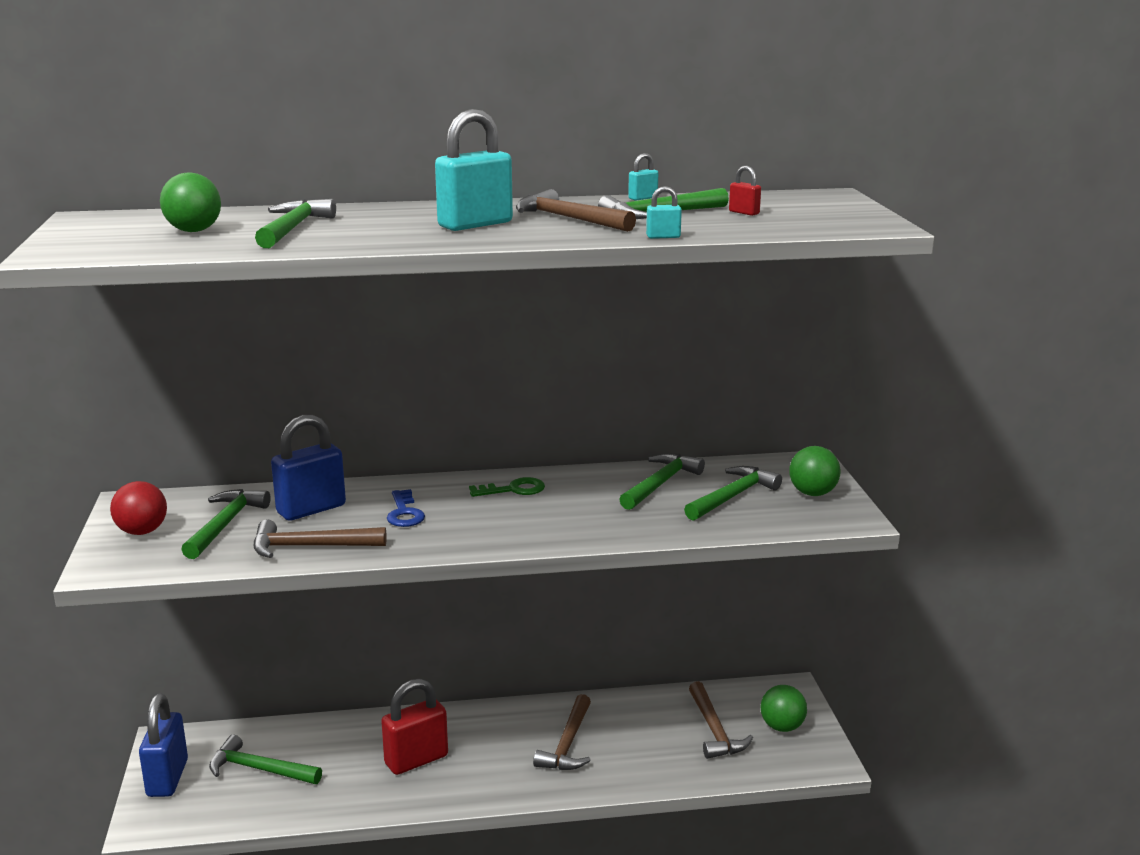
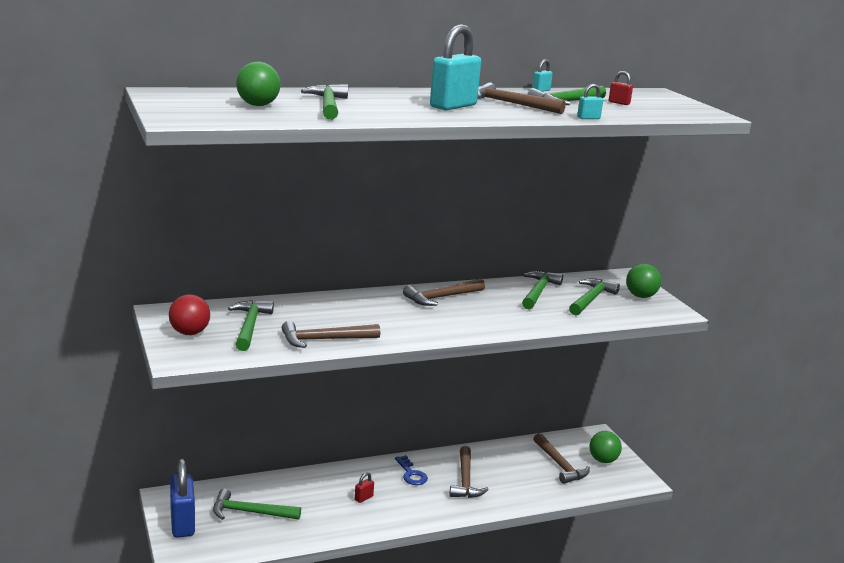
camera: 15 degrees left, 0 degrees up
blue padlock [271,414,346,521] -> none
red padlock [381,679,448,775] -> red padlock [355,472,374,503], size x0.43
blue key [387,489,425,527] -> blue key moved to [395,455,428,485]
green key [469,477,545,497] -> brown hammer [403,279,485,306]

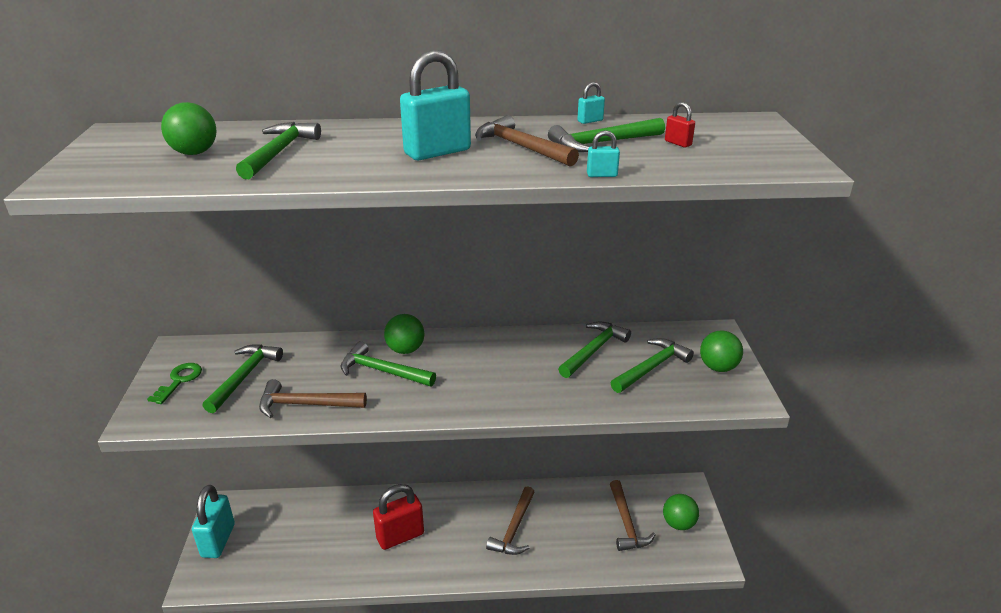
camera: 20 degrees right, 10 degrees up
red ball [169,294,210,335] -> green key [147,363,202,404]
blue padlock [170,458,195,537] -> turquoise padlock [192,485,235,558]
green hammer [213,489,301,520] -> green hammer moved to [341,341,436,386]
red padlock [355,472,374,503] -> red padlock [373,484,424,550], size x2.31
blue key [395,455,428,485] -> none
brown hammer [403,279,485,306] -> none
none -> green ball [384,314,425,354]

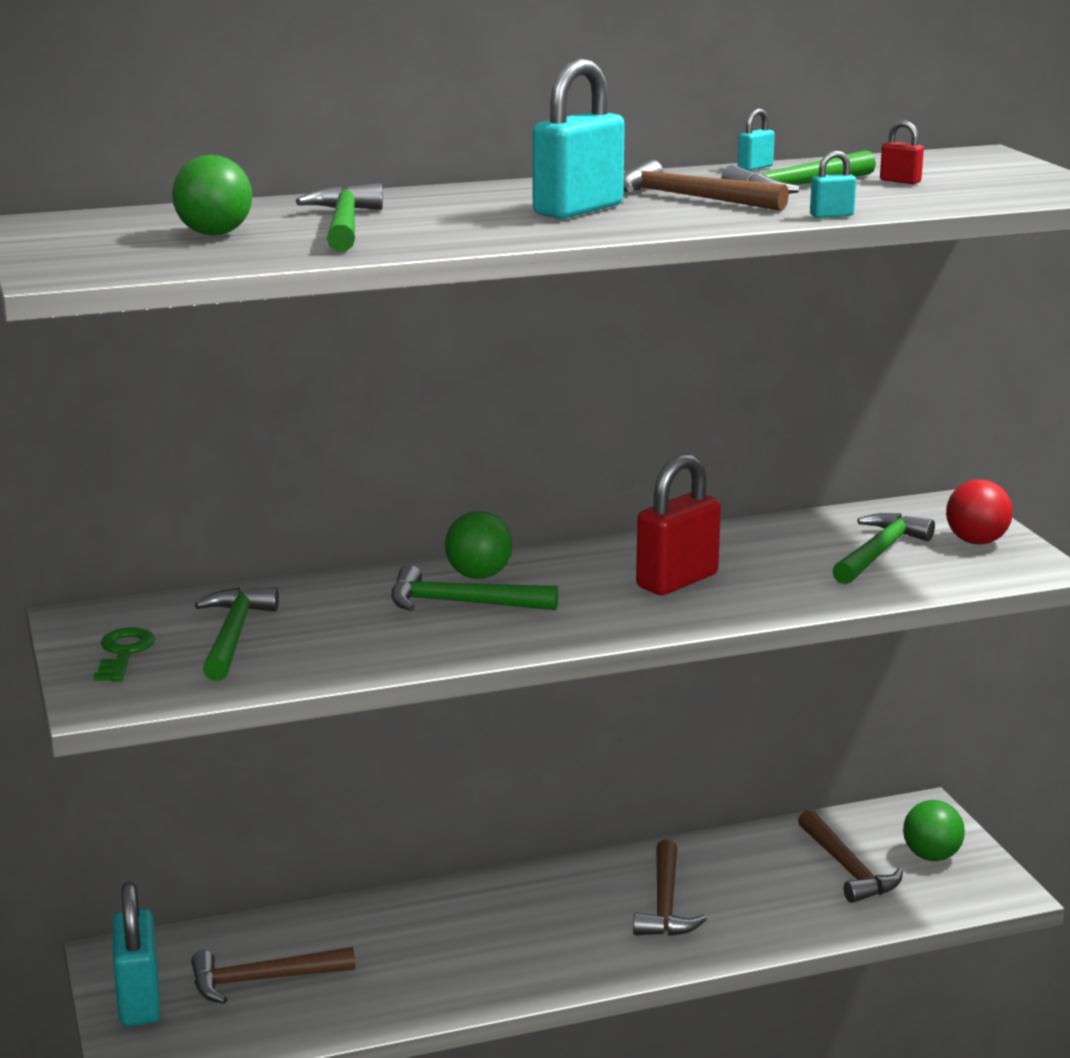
camera: 15 degrees left, 10 degrees down
brown hammer [259,379,367,418] -> brown hammer moved to [191,947,355,1004]
red padlock [373,484,424,550] -> red padlock moved to [636,454,721,595]
green hammer [558,321,631,378] -> none
green ball [700,331,743,372] -> red ball [946,479,1013,545]

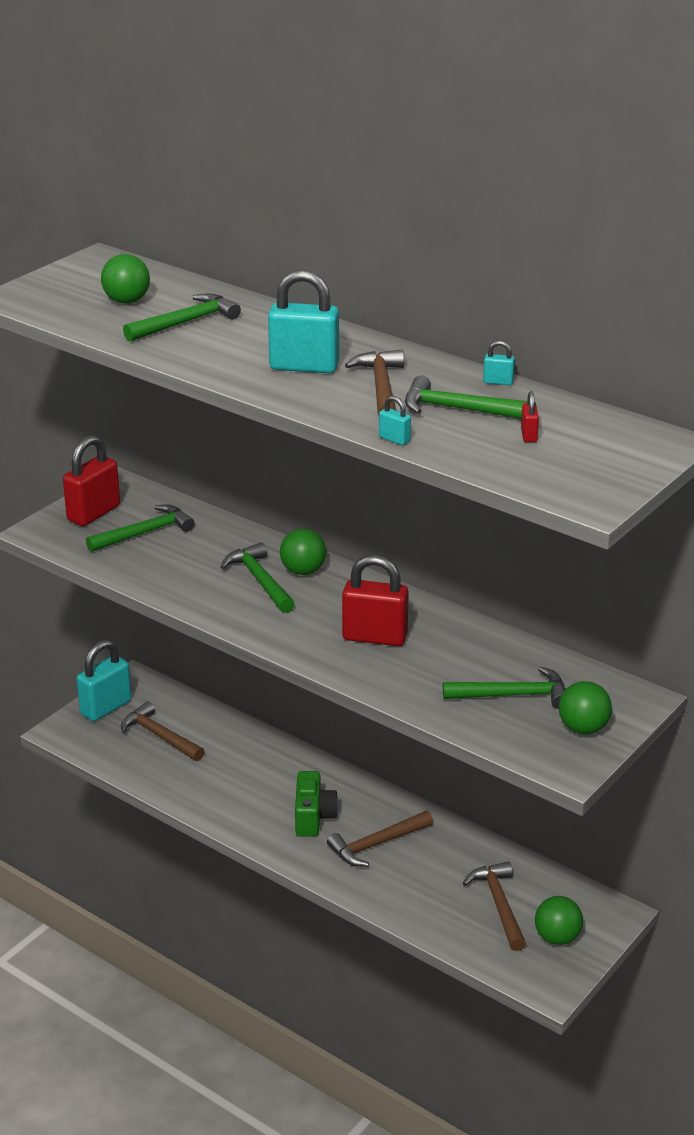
camera: 55 degrees right, 10 degrees up
green key [93,627,155,681] -> red padlock [63,435,120,526]
brown hammer [798,810,903,903] -> brown hammer turned 135 degrees clockwise [463,862,526,951]
red ball [946,479,1013,545] -> green ball [559,681,612,734]
none -> green camera [295,771,338,837]

